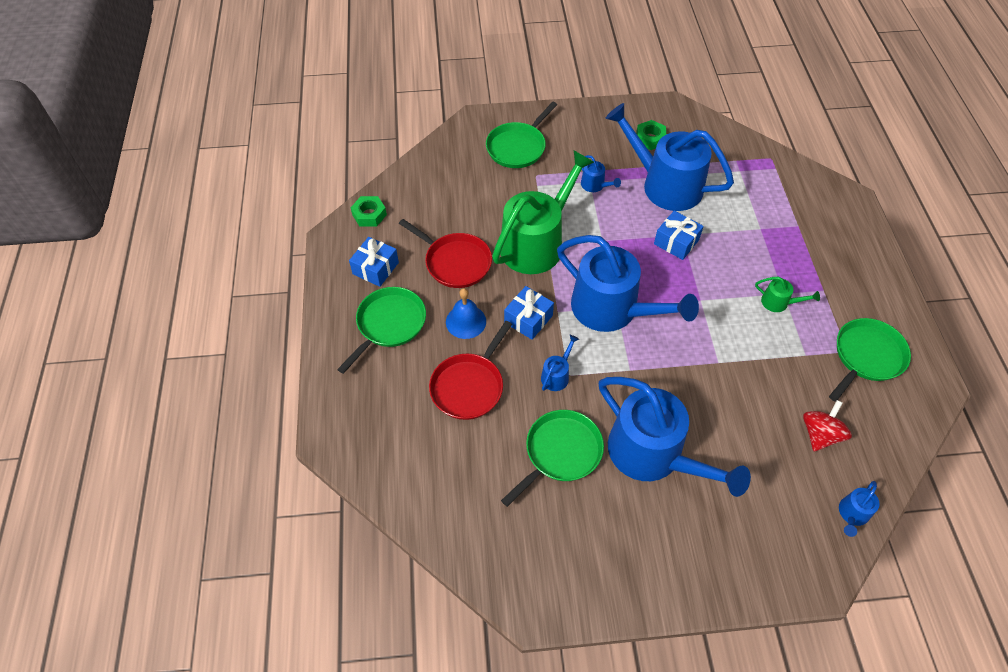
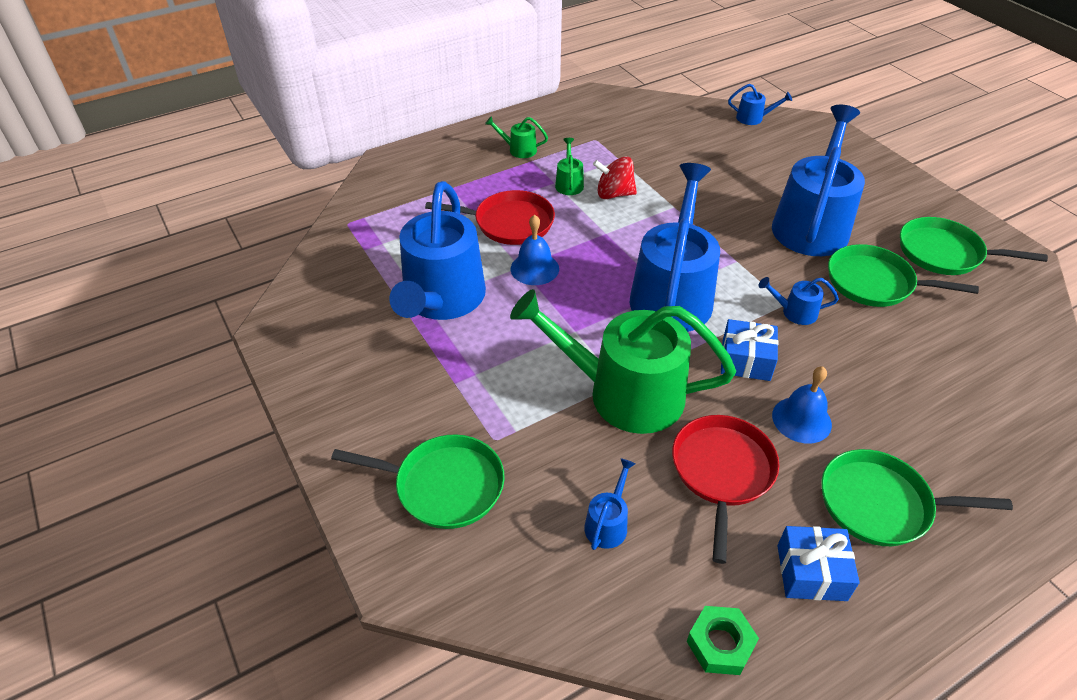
camera: 115 degrees left, 10 degrees down
red pan [429,321,512,420] -> red pan moved to [425,190,555,245]
blue watering can [581,155,621,192] -> blue watering can moved to [584,458,636,550]
green nut [636,120,666,150] -> none
blue gift [654,211,704,260] -> blue bell [511,215,559,285]
red spinning top [803,400,852,452] -> red spinning top moved to [593,156,637,199]
green pan [829,318,911,402] -> green pan moved to [900,217,1048,275]
none -> green watering can [485,116,548,158]

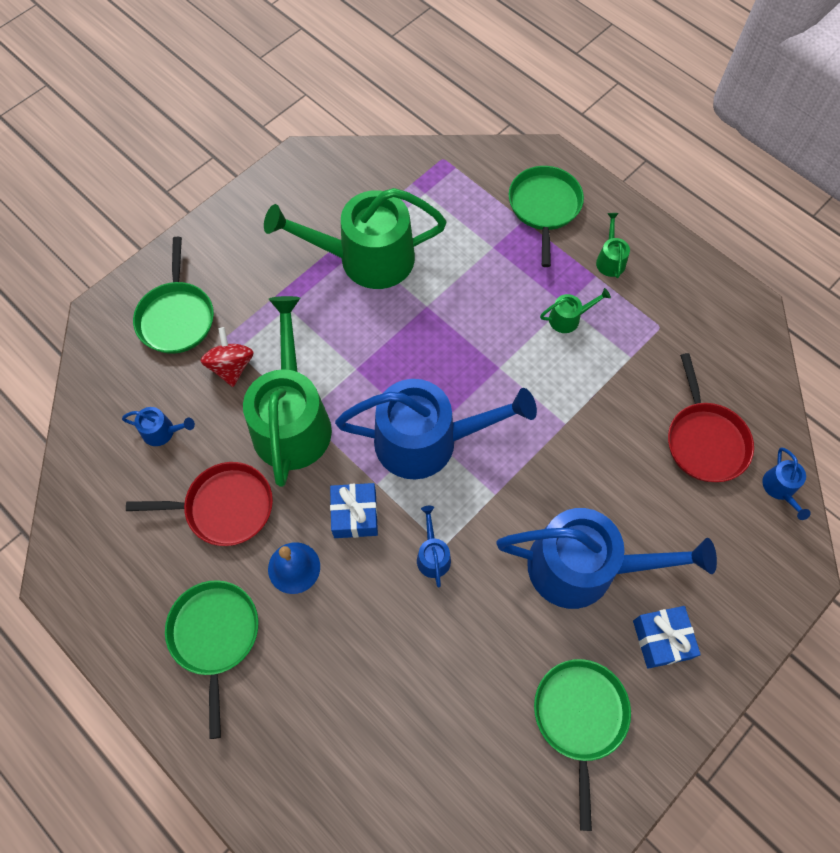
camera: 75 degrees right, 20 degrees up
blue watering can [389,181,486,320] -> green watering can [264,188,447,289]
red pan [425,190,555,245] -> red pan moved to [668,353,754,482]
blue bell [511,215,559,285] -> none
red spinning top [593,156,637,199] -> red spinning top moved to [200,327,254,387]
green nut [687,606,759,675] -> none
blue gift [777,526,860,601] -> blue gift moved to [633,606,701,669]
green pan [828,244,979,307] -> green pan moved to [509,166,584,267]

